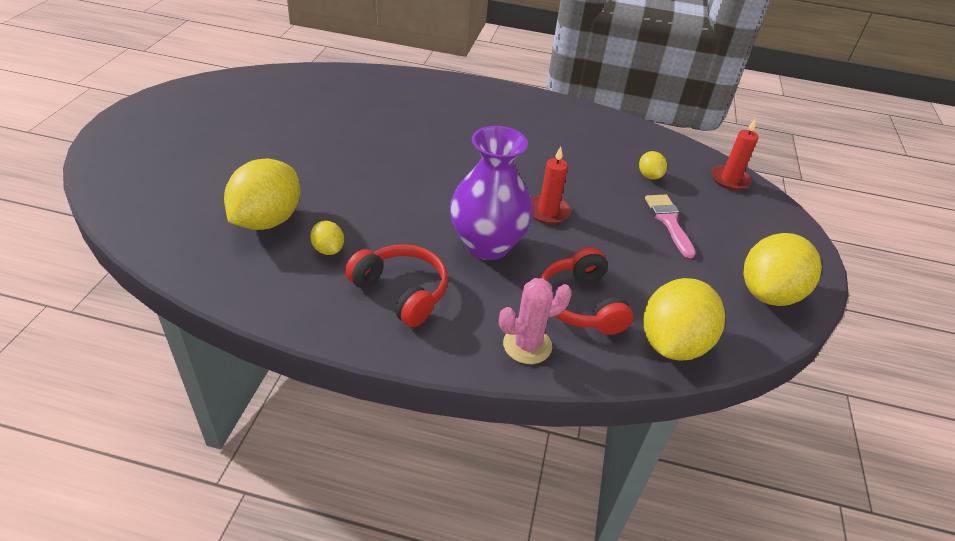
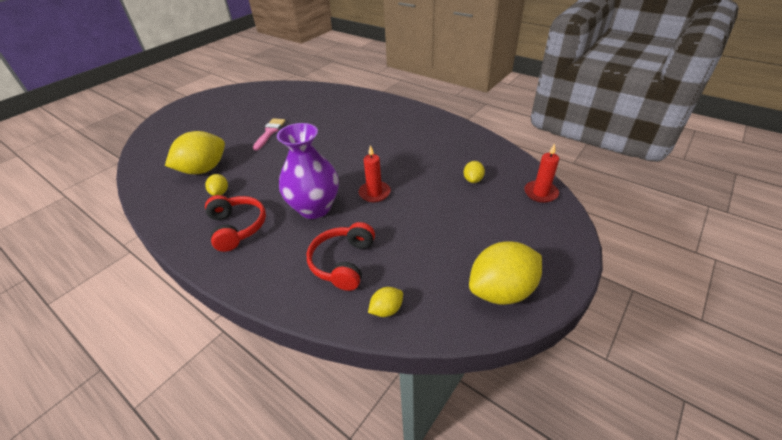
camera: 30 degrees right, 0 degrees up
pink cactus [499,278,572,364] -> none
yellow lemon [644,278,725,361] -> yellow lemon [368,287,403,317], size x0.47
pink brush [645,195,695,258] -> pink brush moved to [253,118,286,150]

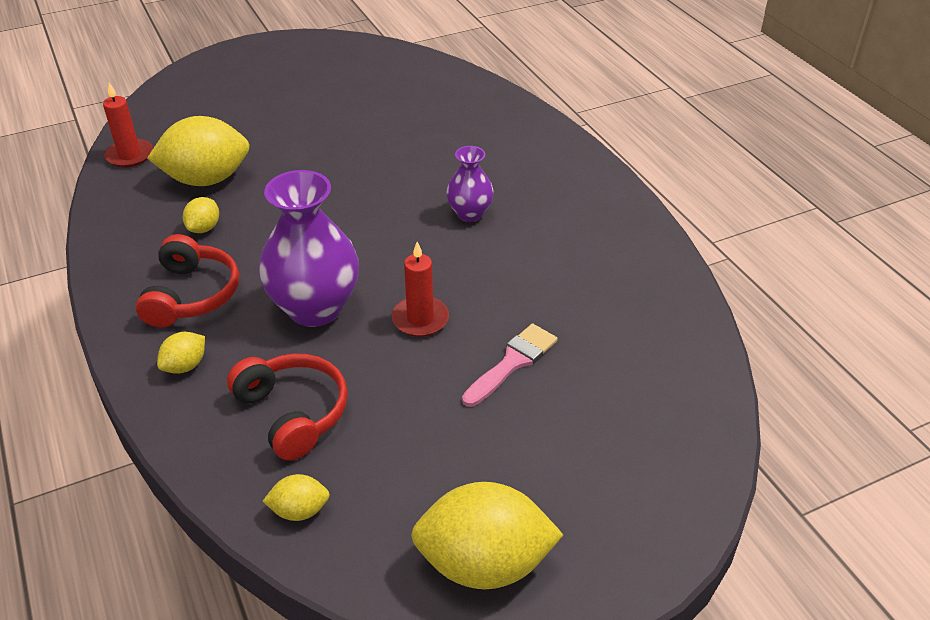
camera: 25 degrees right, 0 degrees up
pink brush [253,118,286,150] -> pink brush moved to [462,324,558,407]
red headphones [307,222,375,291] -> red headphones turned 105 degrees clockwise [227,354,348,460]
yellow lemon [464,161,485,183] -> yellow lemon moved to [157,332,205,374]
red candle [524,144,559,203] -> red candle moved to [103,83,153,168]
none -> purple vase [446,146,494,222]

